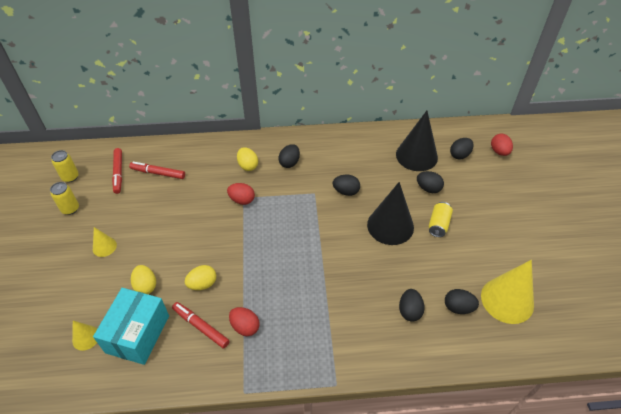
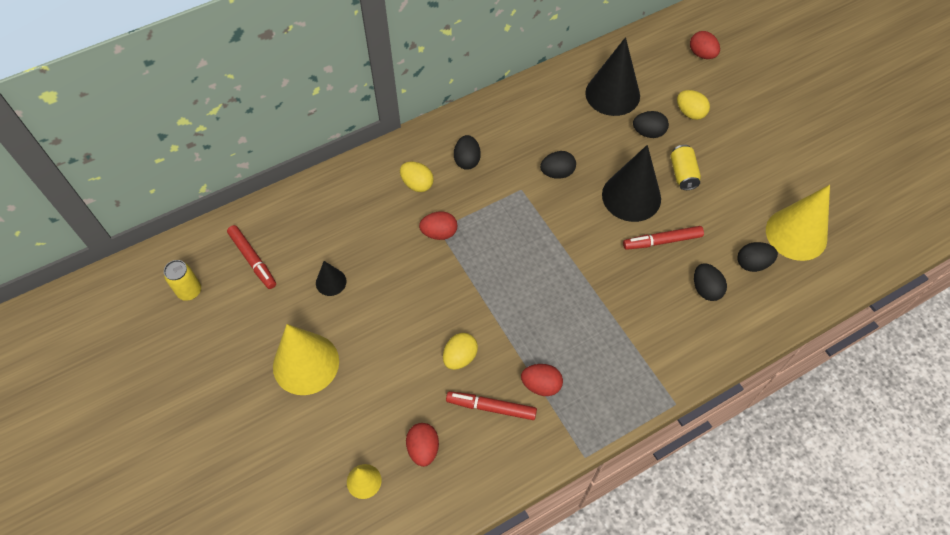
camera: 25 degrees left, 10 degrees up
yellow can [50,182,79,215] -> none
yellow cone [93,227,117,257] -> yellow cone [273,324,339,395], size x2.04
turquoise box [93,288,169,365] -> red egg [406,423,439,467]
red marker [129,162,185,179] -> red marker moved to [623,226,704,250]
yellow egg [131,265,156,294] -> yellow egg moved to [677,90,710,120]
black egg [450,138,474,160] -> none
none -> black cone [316,261,347,296]

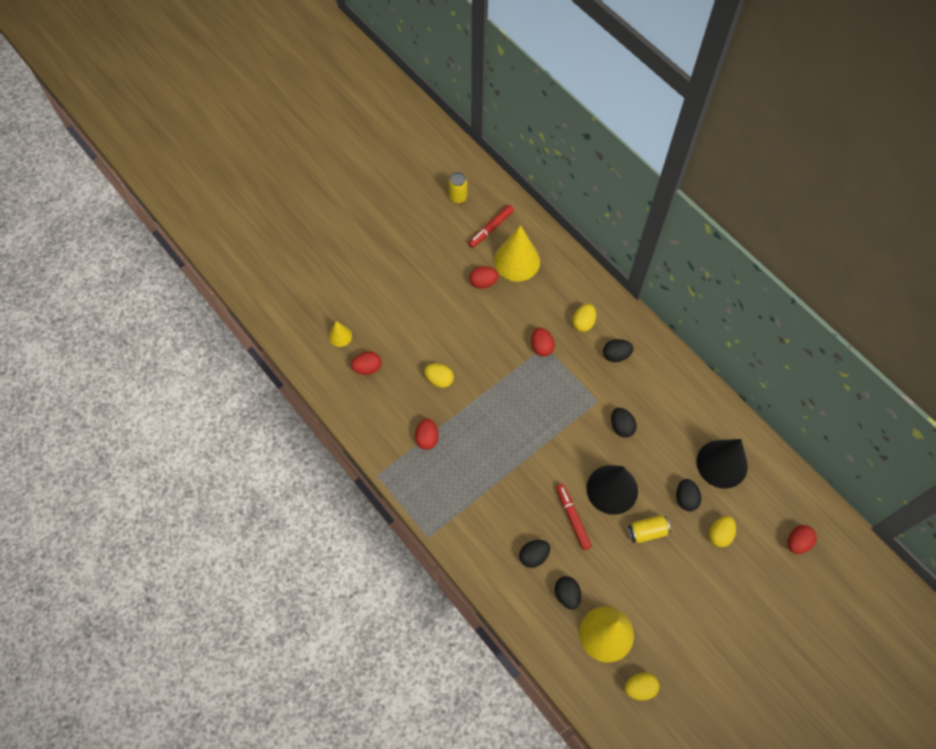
camera: 80 degrees right, 5 degrees up
yellow cone [273,324,339,395] -> yellow cone moved to [494,225,540,282]
black cone [316,261,347,296] -> red egg [469,266,499,289]
red marker [446,391,537,420] -> none
none -> yellow egg [624,672,659,700]

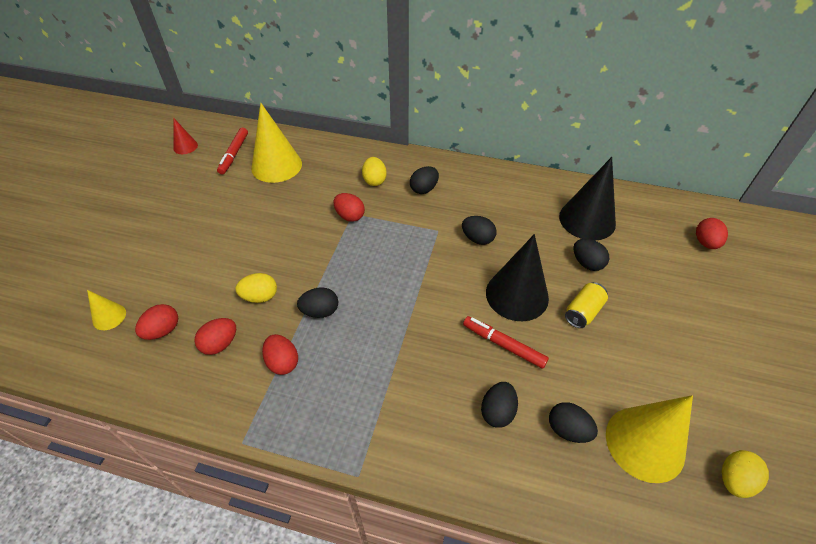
camera: 35 degrees left, 15 degrees down
yellow can [449,172,467,204] -> red cone [173,118,198,154]
red egg [469,266,499,289] -> red egg moved to [194,318,236,355]
yellow egg [709,516,736,547] -> none
none -> black egg [297,287,338,318]

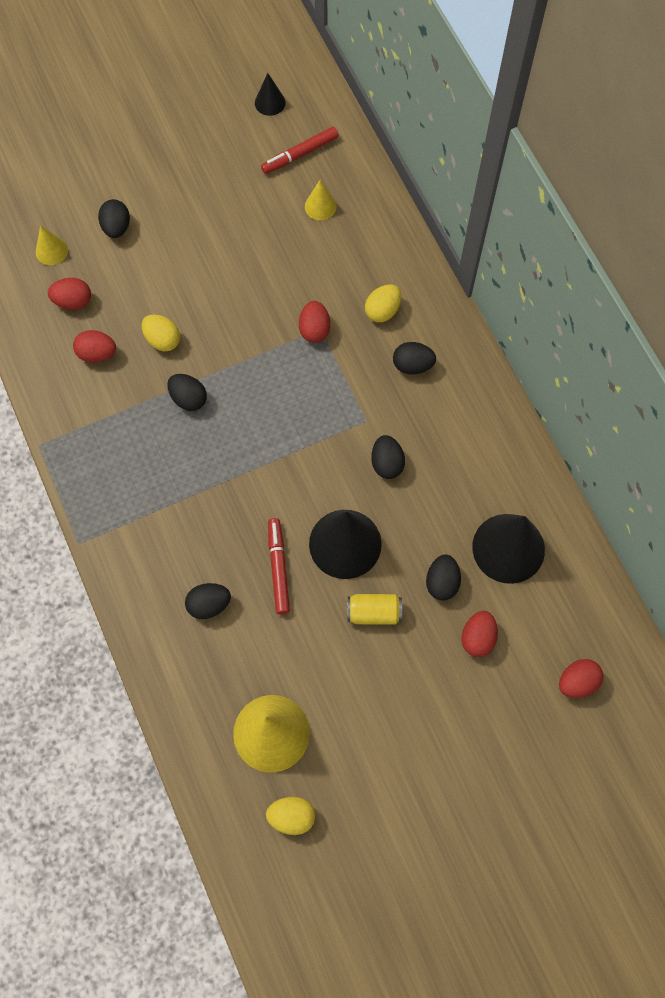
camera: 50 degrees right, 20 degrees up
red cone [173,118,198,154] -> black cone [255,73,286,116]
yellow cone [251,103,302,183] -> yellow cone [305,180,337,220], size x0.49
red egg [262,334,298,375] -> red egg moved to [461,611,498,657]
black egg [549,402,598,443] -> black egg moved to [98,199,130,238]

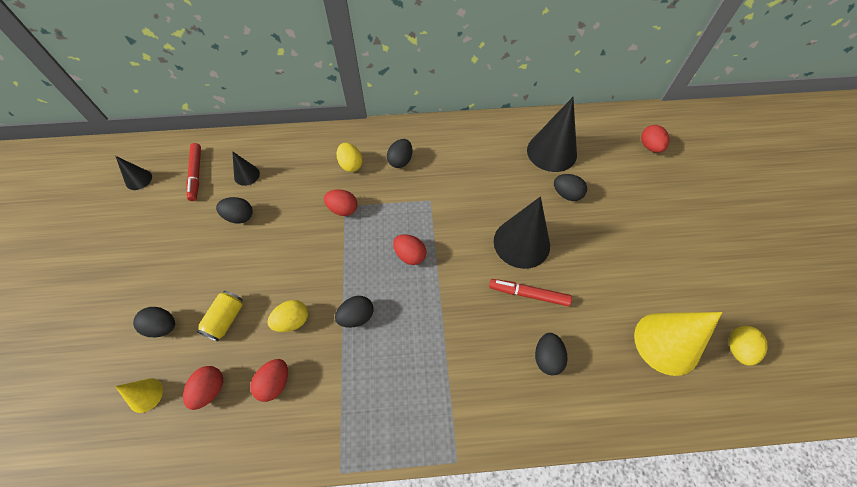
camera: 70 degrees left, 10 degrees down
yellow cone [305,180,337,220] -> black cone [232,151,260,186]
yellow can [348,594,402,625] -> yellow can moved to [197,291,243,341]
black egg [371,435,405,479] -> black egg moved to [216,197,253,223]
red egg [461,611,498,657] -> red egg moved to [393,234,427,265]

